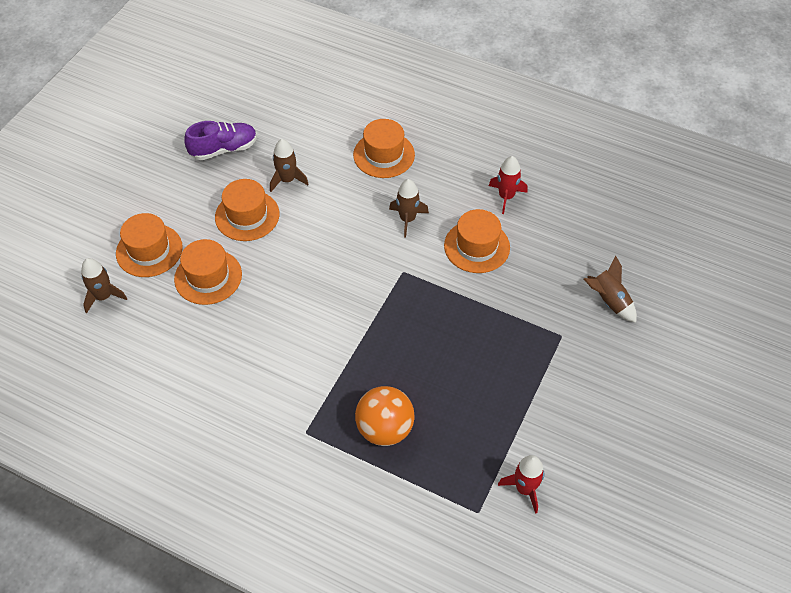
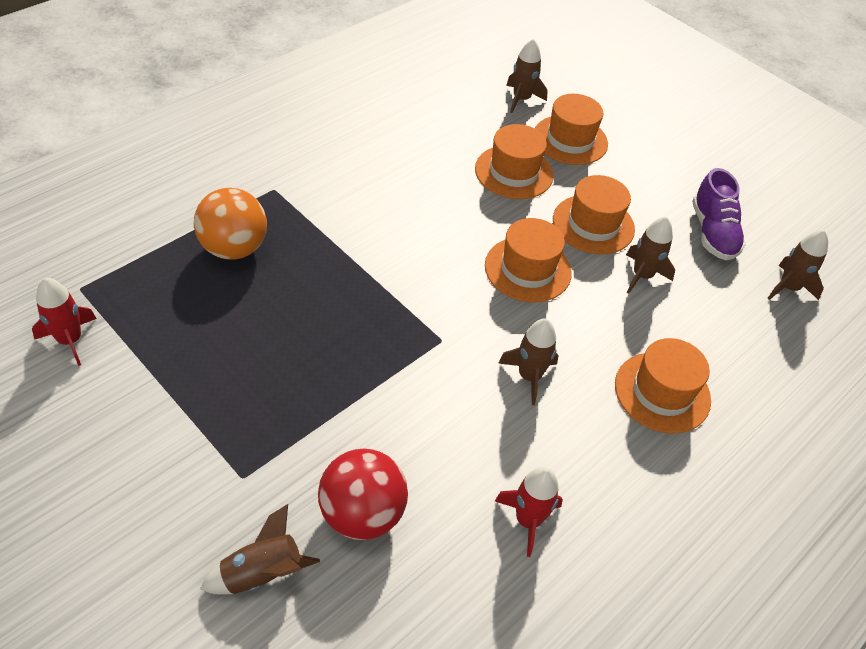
camera: 105 degrees right, 5 degrees down
orange hat [444,209,510,273] -> orange hat moved to [485,218,572,302]
none -> red ball [318,449,408,540]
none -> brown rocket [768,230,828,300]

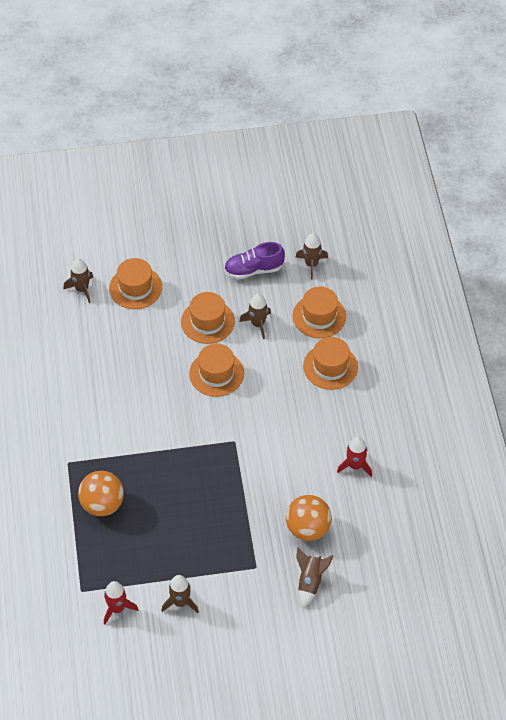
camera: 50 degrees left, 5 degrees up
red ball [318,449,408,540] -> orange ball [286,495,332,541]
orange hat [475,124,554,199] -> orange hat moved to [292,287,346,338]
brown rocket [498,319,559,405] -> brown rocket moved to [161,575,199,613]
purple shoe [692,168,746,260] -> purple shoe turned 135 degrees clockwise [224,242,285,279]

